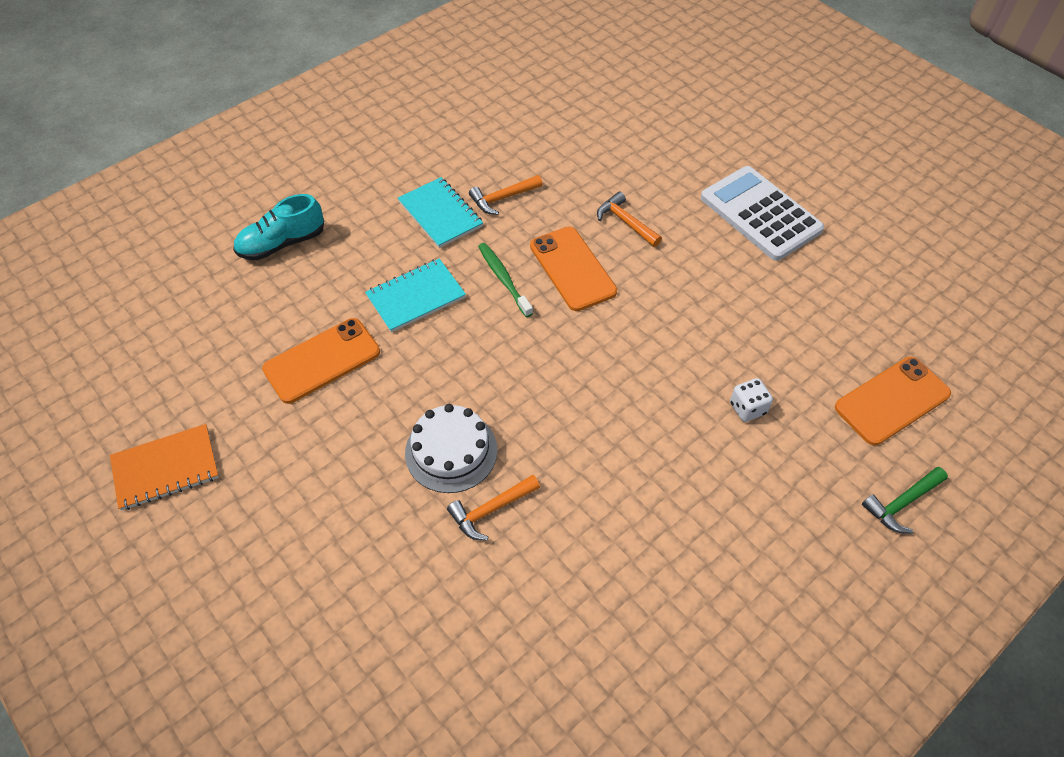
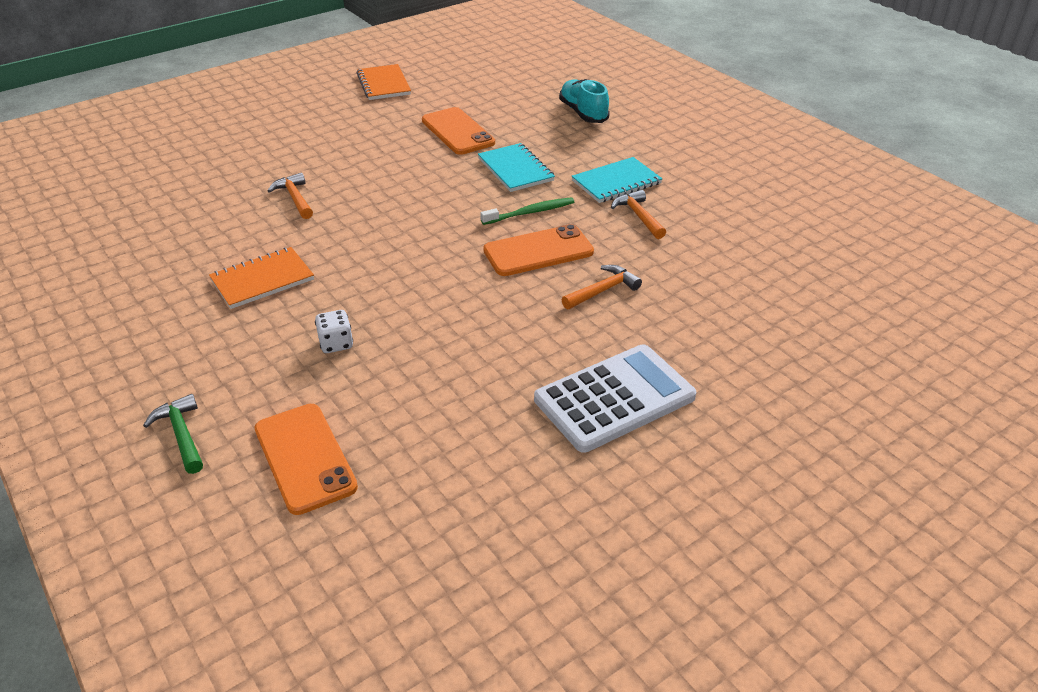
camera: 95 degrees right, 15 degrees down
white cake [405,404,497,493] -> none
none -> orange notebook [209,247,314,309]

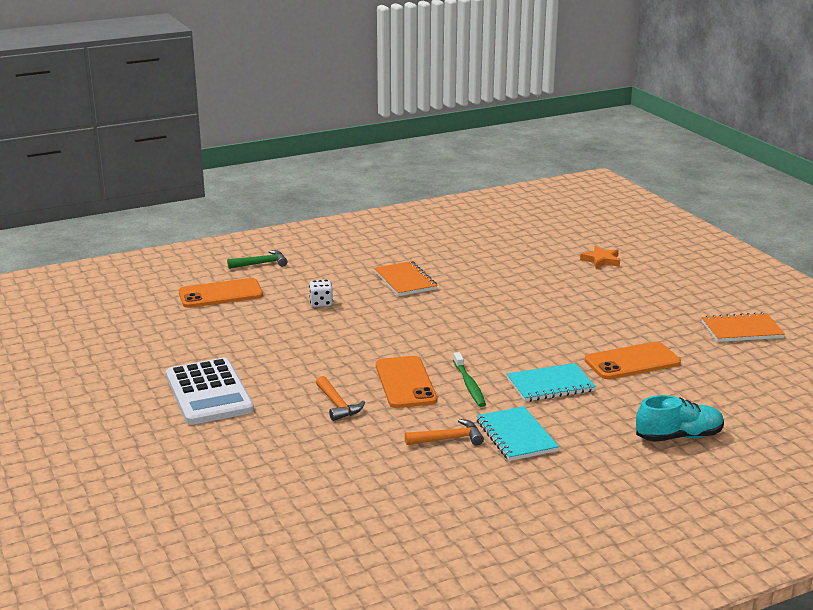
camera: 100 degrees right, 15 degrees down
orange hammer [268,172,313,219] -> none
none -> orange star [580,246,620,269]

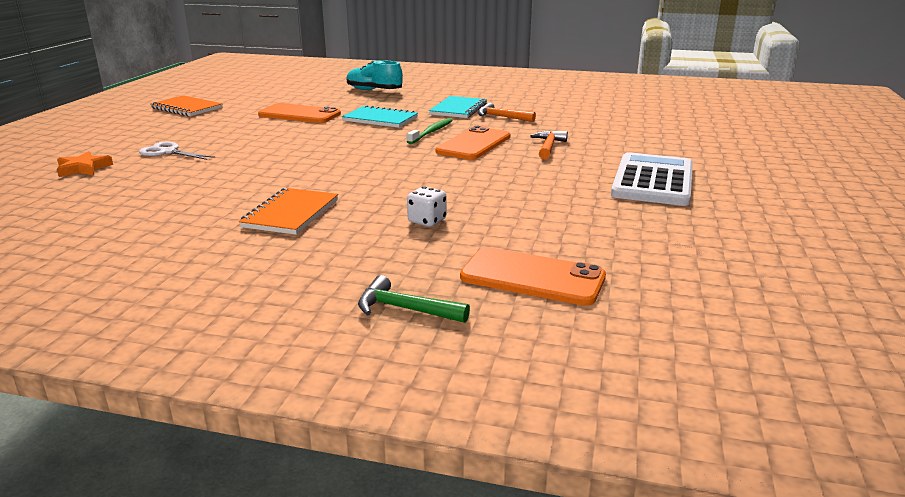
camera: 140 degrees left, 0 degrees up
none -> white scissors [139,142,215,160]

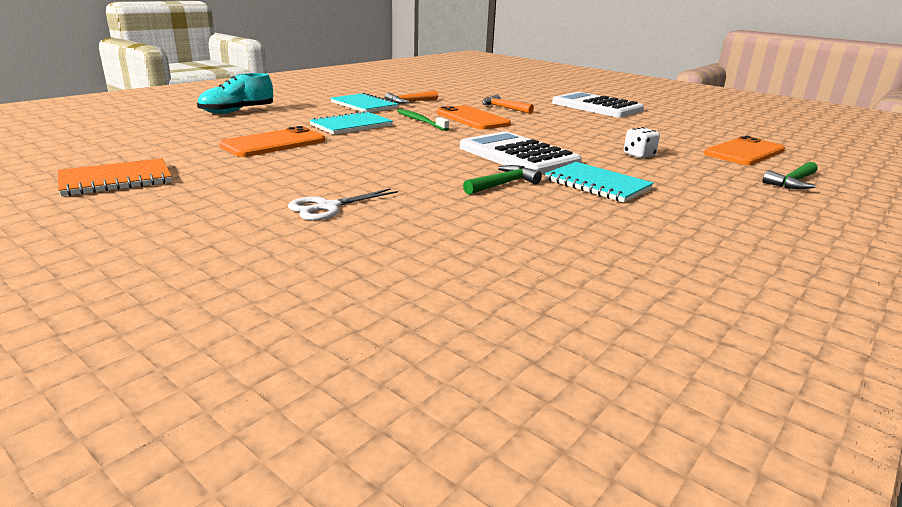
camera: 65 degrees left, 0 degrees up
orange star [57,151,113,177] -> none
orange notebook [239,188,338,235] -> turquoise notebook [545,162,654,203]
none -> white calculator [460,131,582,175]
none -> green hammer [463,165,542,195]

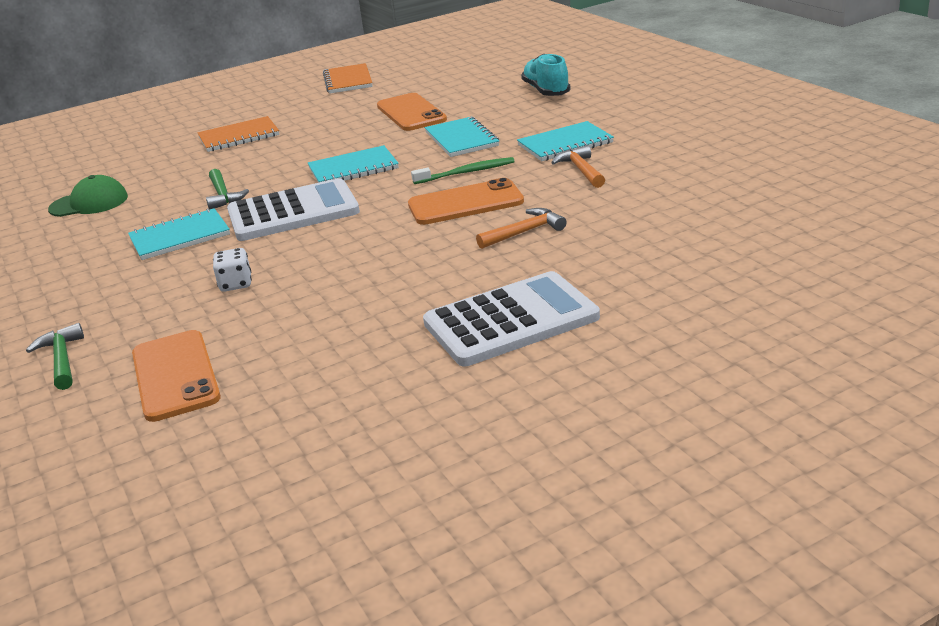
camera: 115 degrees right, 5 degrees up
white scissors [288,188,398,221] -> orange notebook [198,116,279,152]
none -> green cap [48,175,128,217]
none -> turquoise notebook [308,145,399,183]

